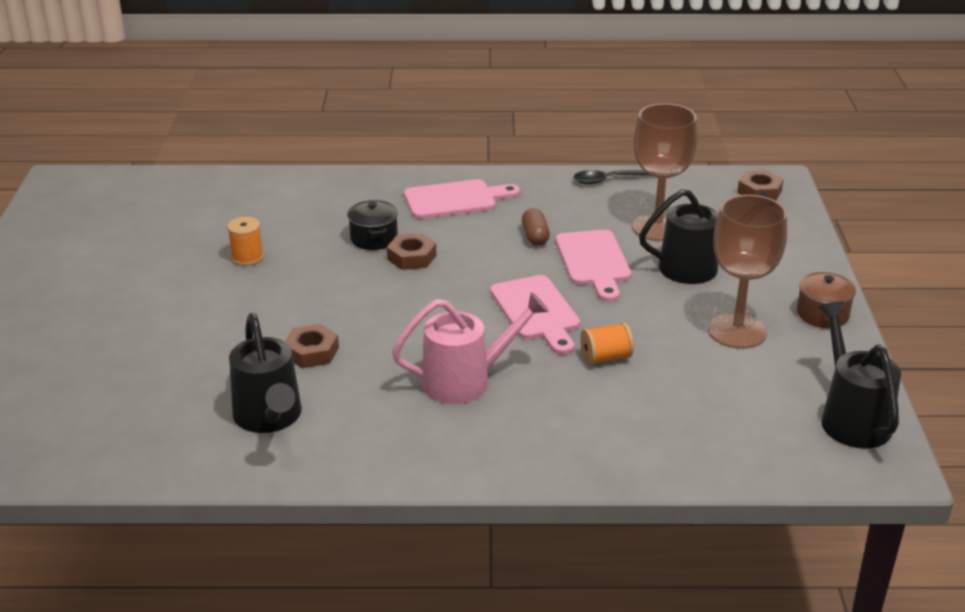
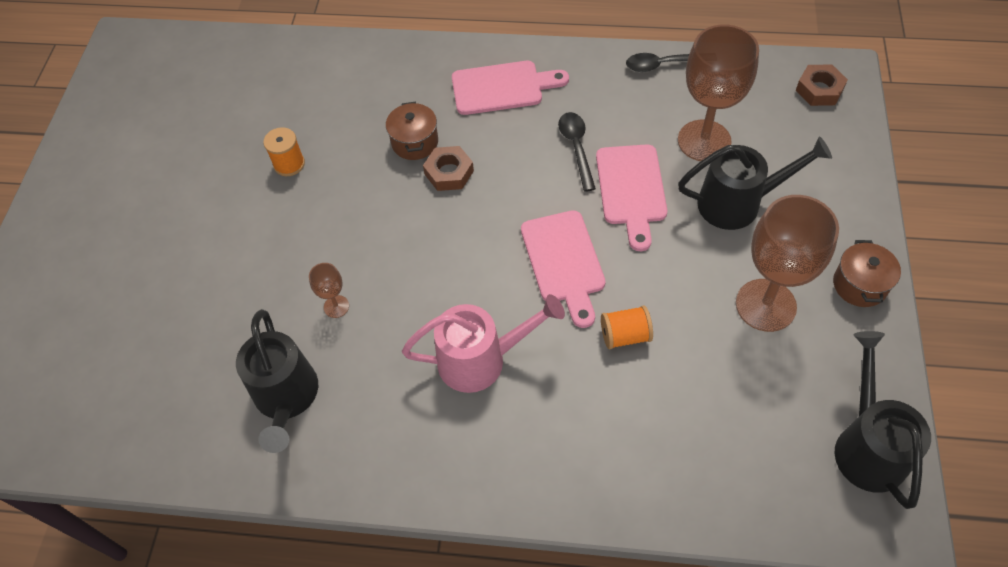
camera: 10 degrees right, 25 degrees up
brown nut [284,324,339,368] -> brown goblet [309,263,349,318]
black pot [347,200,398,250] -> brown pot [386,101,438,160]
brown capsule [522,208,550,246] -> black spoon [558,112,596,192]

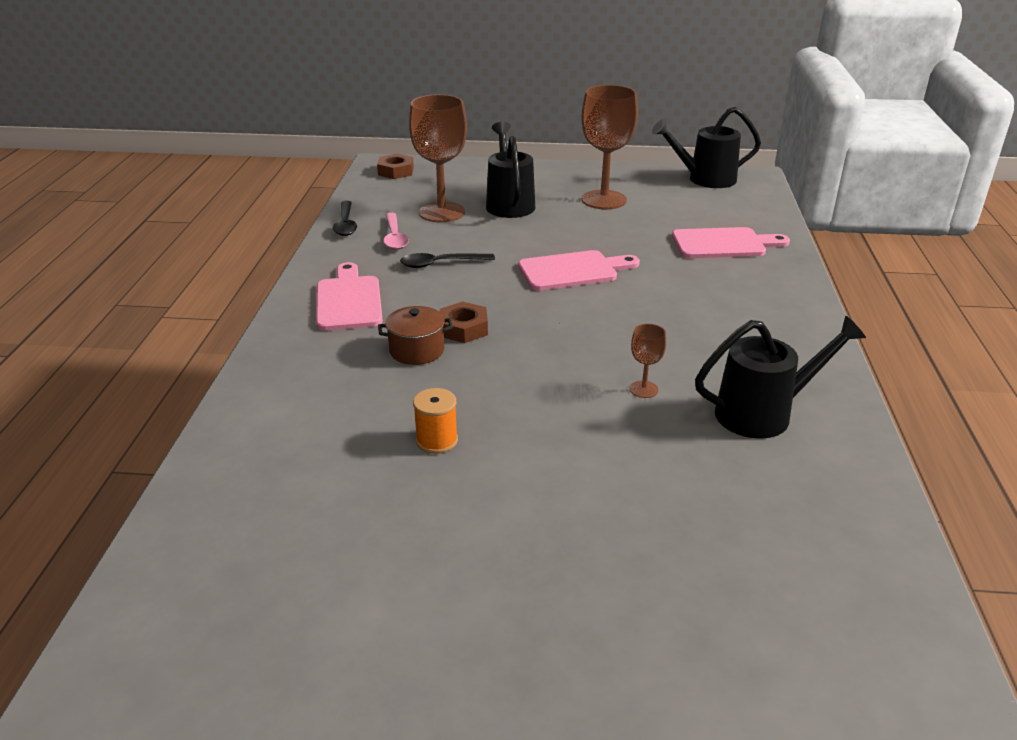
camera: 95 degrees left, 25 degrees down
pink watering can [402,294,565,393] -> none
pink cutting board [596,144,667,251] -> pink cutting board moved to [672,227,790,258]
orange spool [601,306,653,349] -> none
brown pot [833,240,901,307] -> none
none -> pink spoon [383,213,409,250]

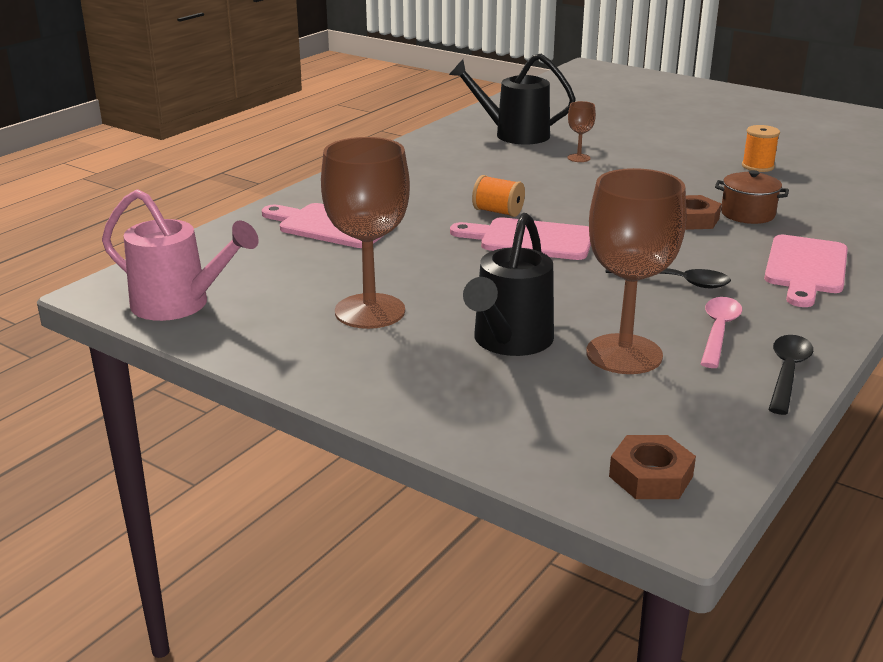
camera: 150 degrees left, 5 degrees down
black watering can [652,107,761,188] -> pink watering can [102,189,259,321]
none -> orange spool [472,175,525,217]

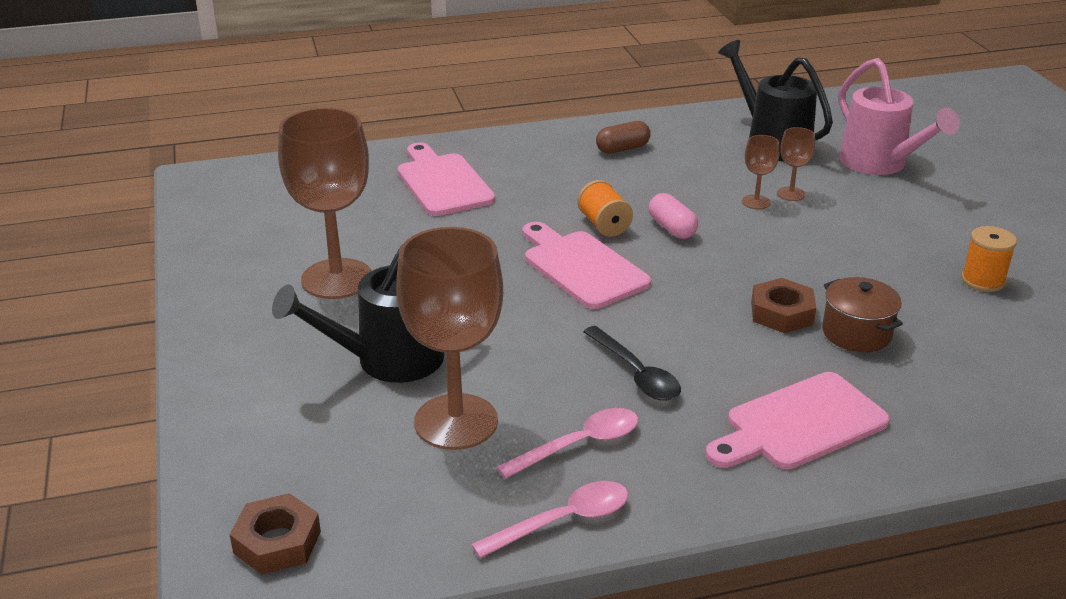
camera: 40 degrees right, 5 degrees up
pink watering can [102,189,259,321] -> pink watering can moved to [839,58,960,175]
black spoon [768,335,813,415] -> pink spoon [471,481,628,558]
none -> brown capsule [596,121,651,154]
none -> pink capsule [649,193,698,239]
none -> brown goblet [742,135,779,209]

